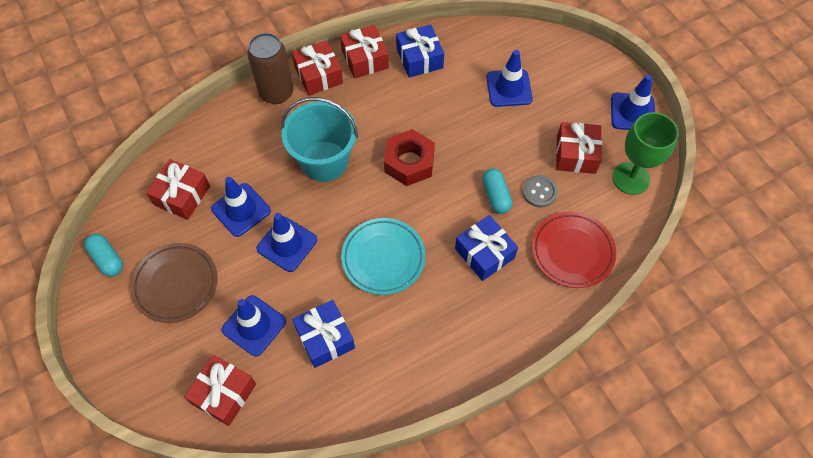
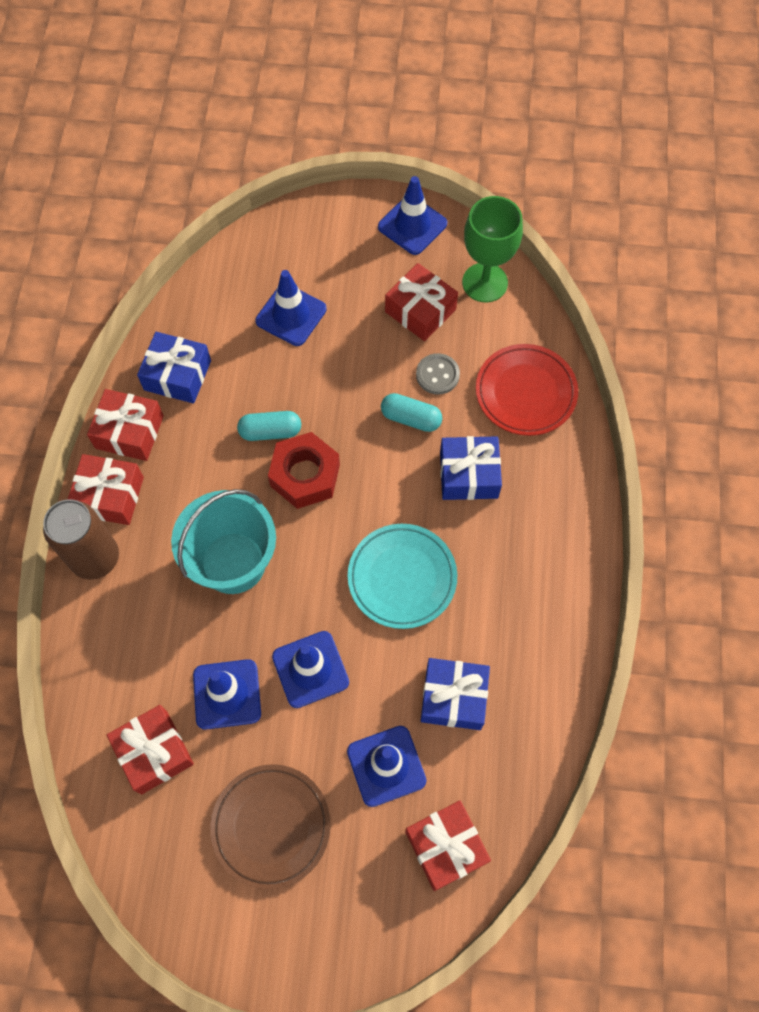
camera: 55 degrees left, 5 degrees up
turquoise capsule [84,234,123,277] -> turquoise capsule moved to [237,411,301,441]

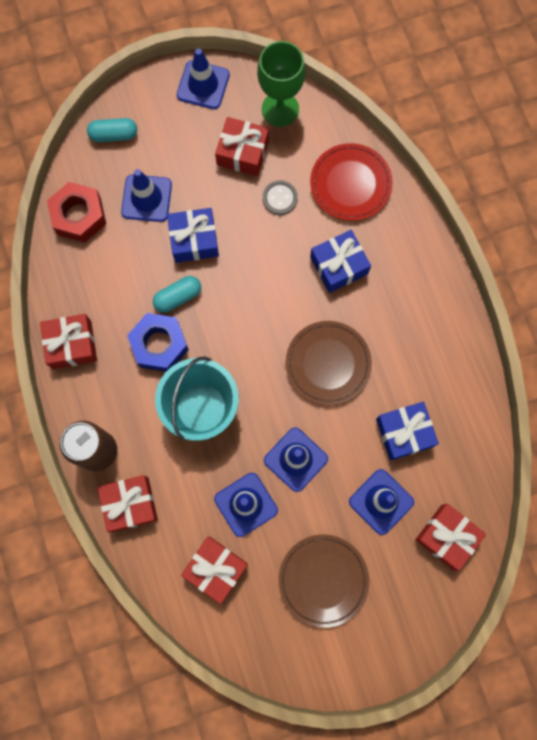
camera: 25 degrees left, 10 degrees up
red gift [68,454,144,525] -> red gift moved to [98,475,158,532]
blue gift [137,332,211,403] -> blue gift moved to [167,208,219,263]
red nut [268,432,340,509] -> red nut moved to [47,182,106,243]
turquoise plate [348,524,457,629] -> brown plate [286,321,372,405]
turquoise capsule [381,393,442,432] -> turquoise capsule moved to [87,118,137,142]
none -> blue nut [127,313,189,372]

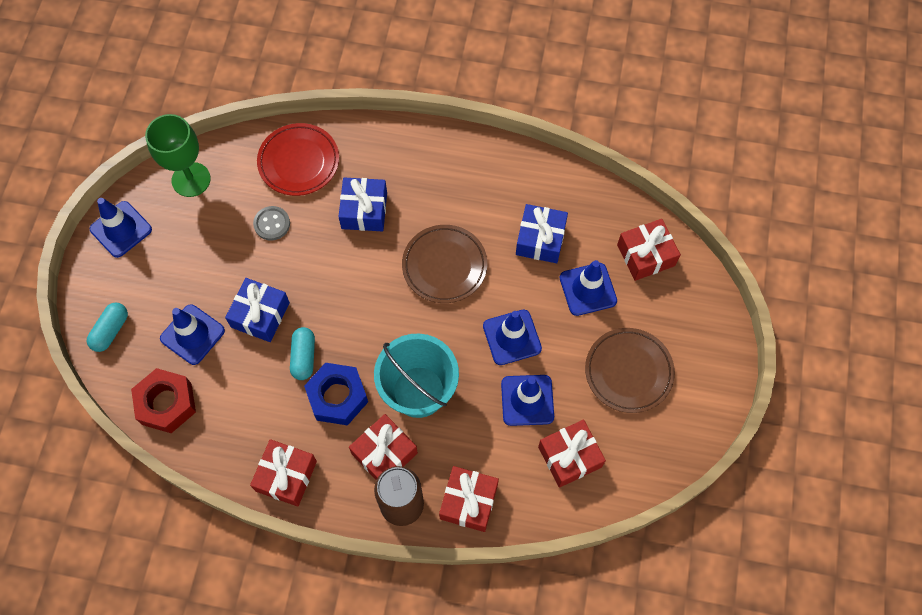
camera: 60 degrees left, 10 degrees down
red gift [215,117,269,176] -> red gift moved to [349,414,418,480]

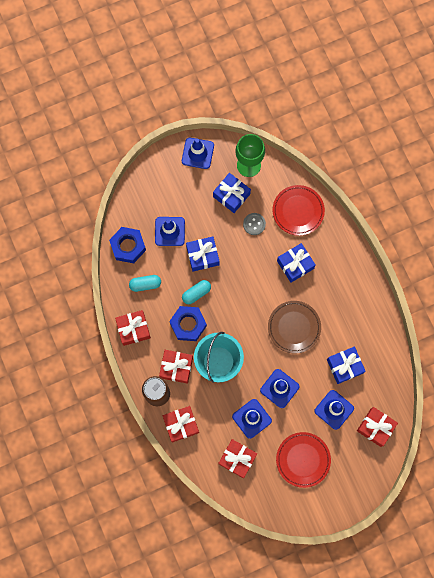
camera: 55 degrees right, 10 degrees up
turquoise capsule [87,303,128,352] -> turquoise capsule moved to [129,275,161,292]
red nut [131,368,196,433] -> blue nut [109,227,146,263]
brown plate [585,328,675,413] -> red plate [276,432,331,488]
none -> blue gift [213,173,251,213]

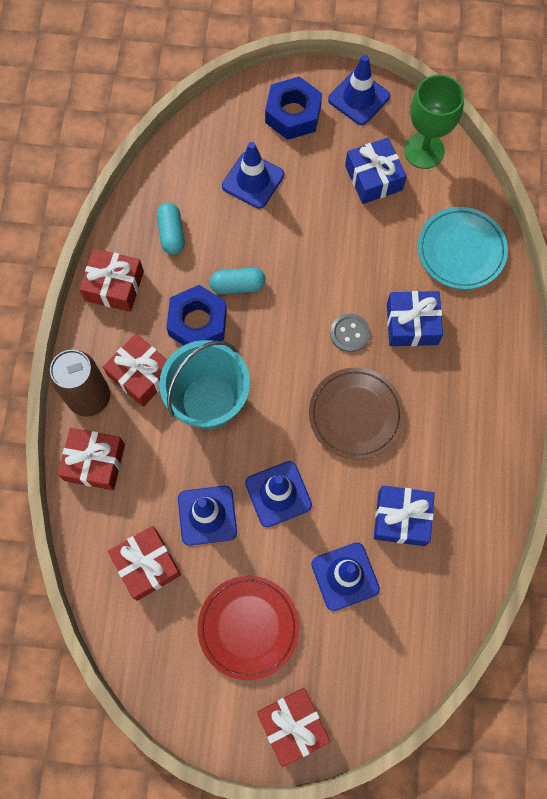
camera: 30 degrees right, 5 degrees down
blue nut [109,227,146,263] -> blue nut moved to [265,76,322,140]
turquoise capsule [129,275,161,292] -> turquoise capsule turned 60 degrees clockwise [157,203,185,255]
blue gift [186,237,220,271] -> none
grey button [243,213,266,235] -> grey button moved to [330,314,370,352]
red plate [273,185,325,236] -> turquoise plate [418,207,508,290]
red gift [357,407,398,447] -> red gift moved to [257,688,330,767]

